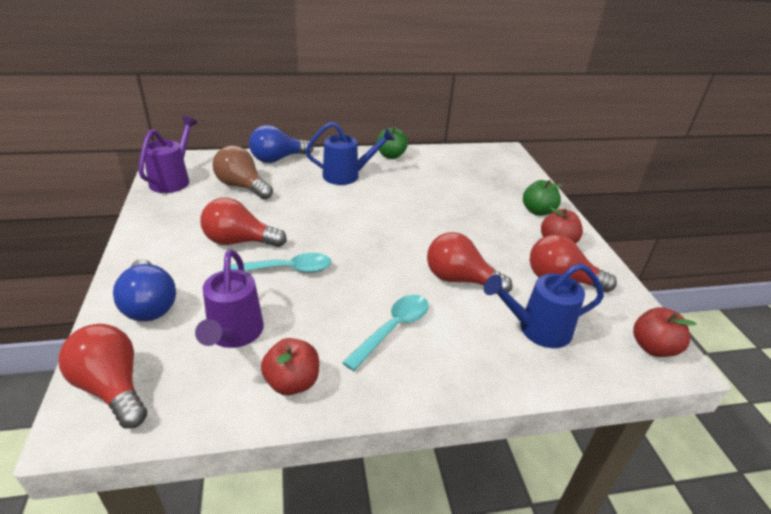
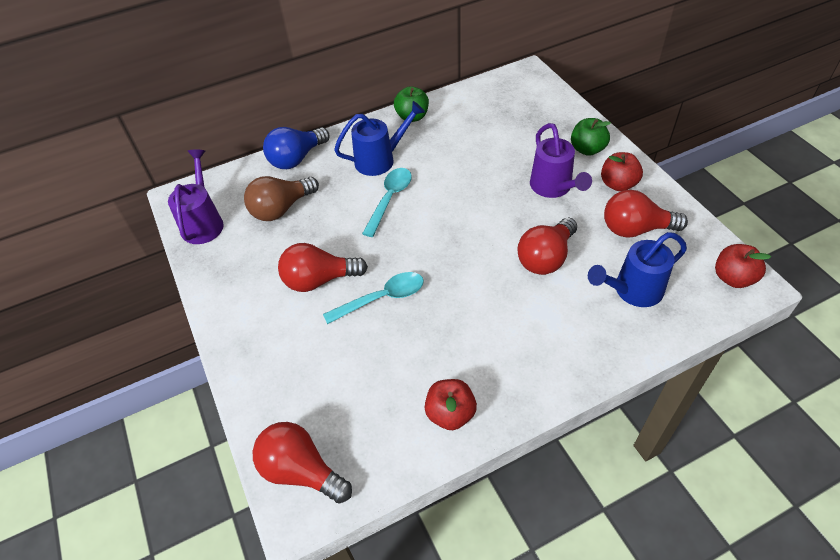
camera: 10 degrees left, 15 degrees up
blue light bulb [113,259,176,322] -> none
purple watering can [195,250,264,348] -> purple watering can moved to [530,123,592,198]
brown light bulb [213,145,273,200] -> brown light bulb turned 60 degrees counterclockwise [244,176,319,221]
turquoise spoon [342,295,429,371] -> turquoise spoon moved to [362,168,412,237]
red light bulb [427,232,512,293] -> red light bulb turned 60 degrees counterclockwise [517,218,577,275]

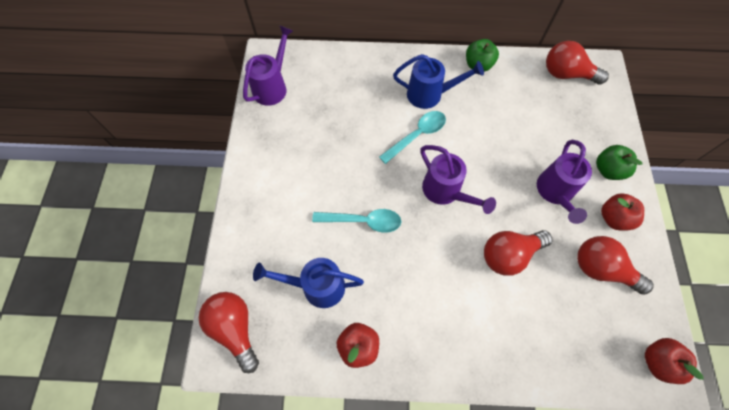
camera: 25 degrees right, 15 degrees up
brown light bulb [244,176,319,221] -> none
blue light bulb [263,127,329,169] -> none
red light bulb [278,243,368,292] -> red light bulb moved to [546,41,609,85]
blue watering can [588,232,687,307] -> blue watering can moved to [253,258,364,308]
none -> purple watering can [420,145,496,214]

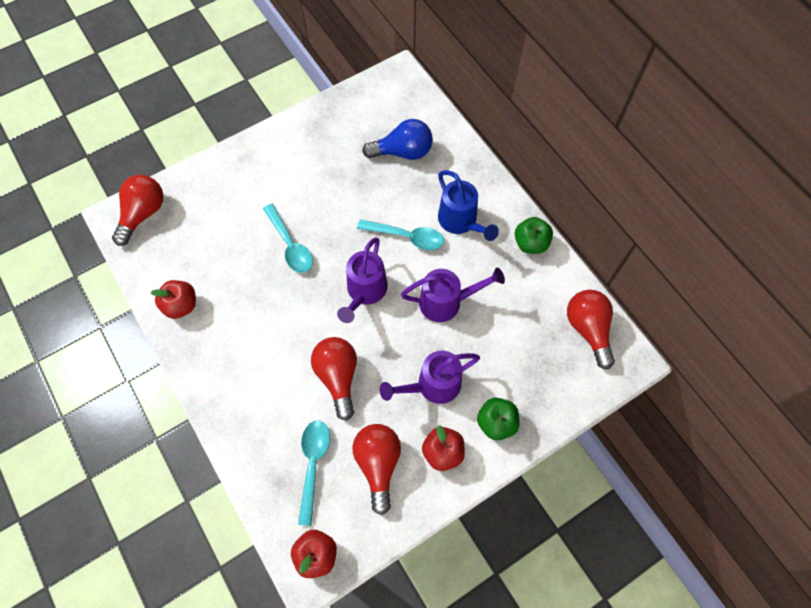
camera: 55 degrees right, 0 degrees up
purple watering can [243,25,293,106] -> purple watering can moved to [401,268,505,322]
blue watering can [253,258,364,308] -> none
red light bulb [484,230,553,276] -> red light bulb turned 45 degrees clockwise [311,337,357,421]
none -> turquoise spoon [298,420,330,526]
none -> blue light bulb [362,119,433,160]

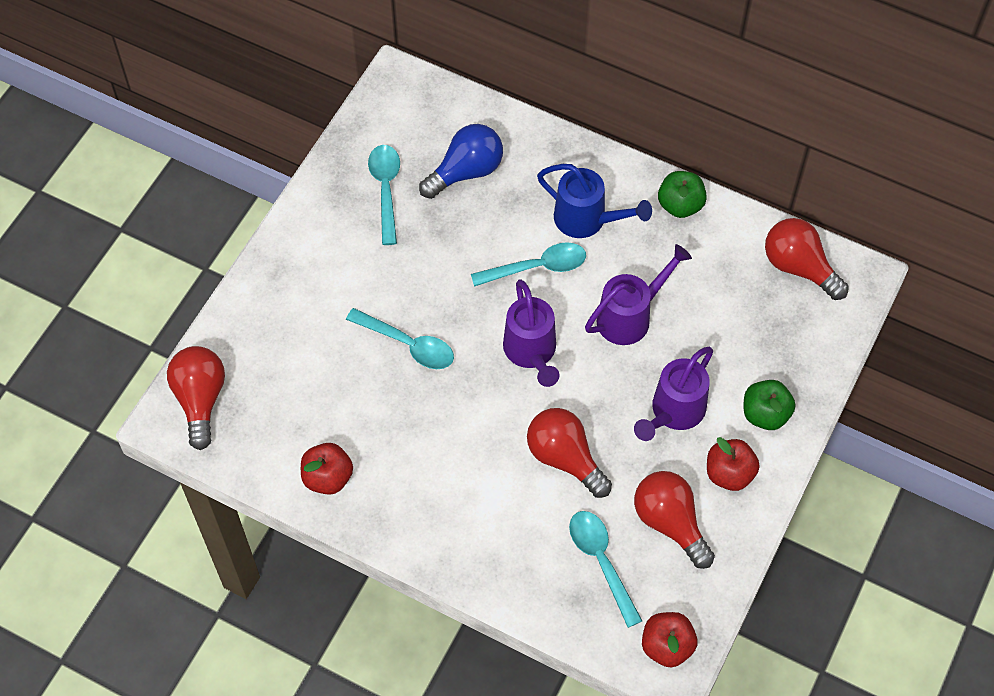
camera: 30 degrees left, 5 degrees down
none -> turquoise spoon [368,145,400,245]

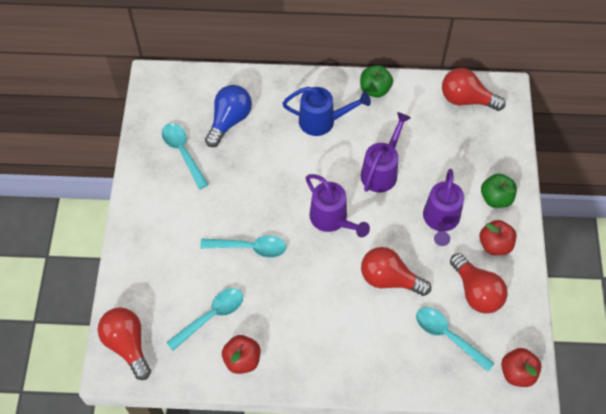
camera: 25 degrees left, 0 degrees up
turquoise spoon [471,242,586,287] -> turquoise spoon moved to [166,288,243,351]
red light bulb [634,471,715,569] -> red light bulb turned 150 degrees counterclockwise [450,253,508,314]

